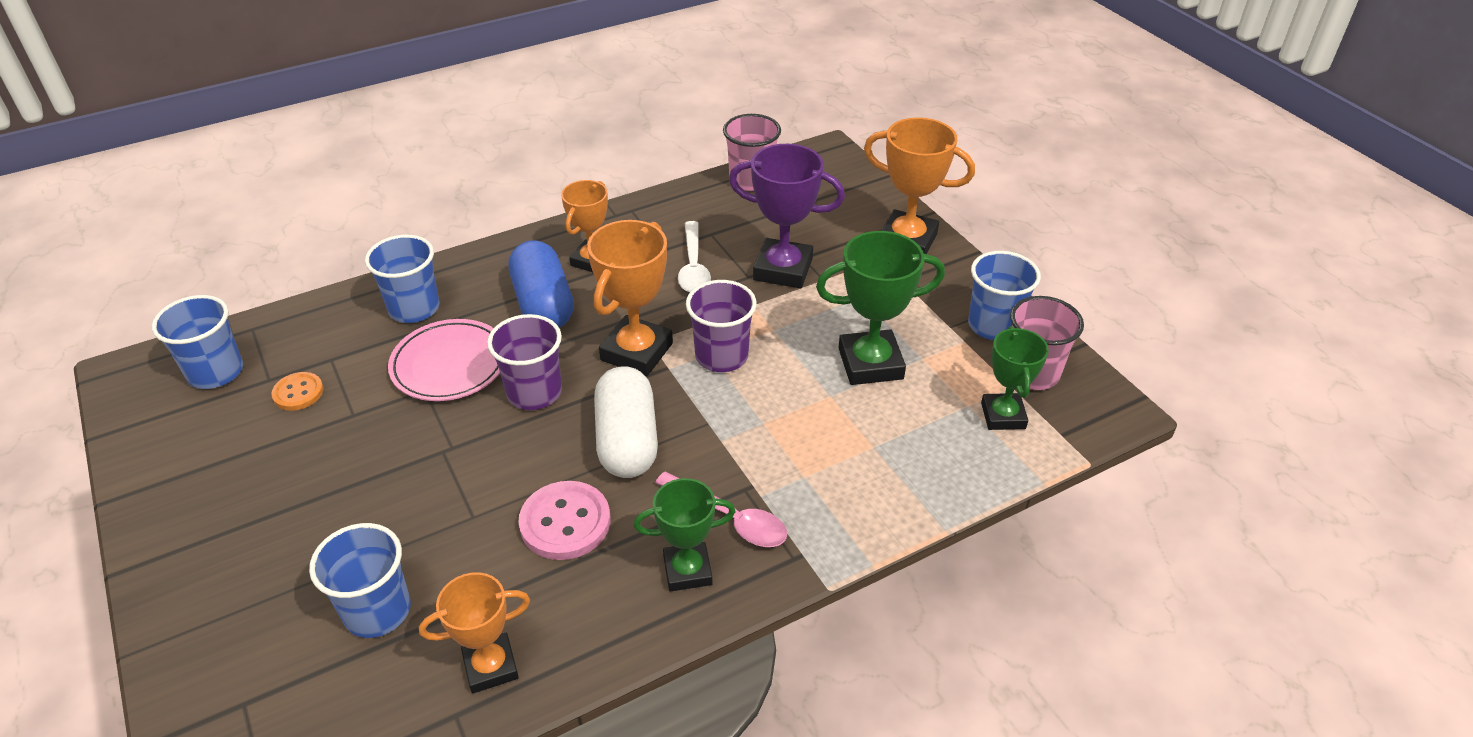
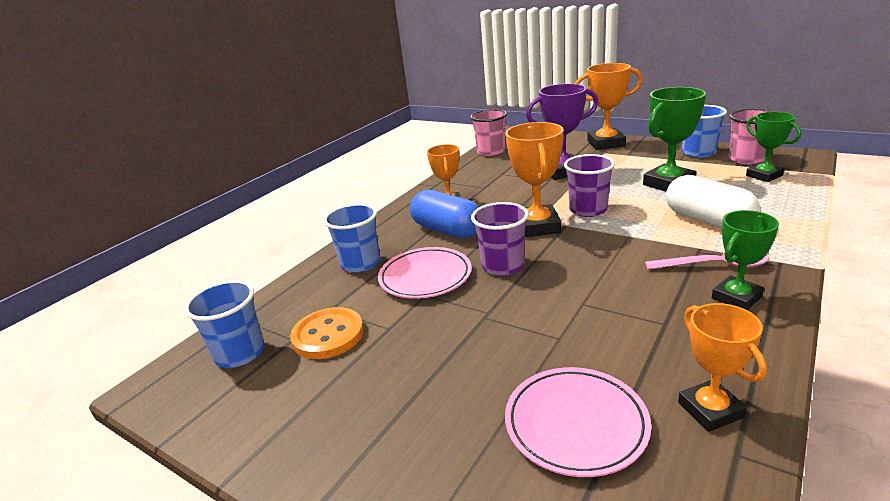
camera: 25 degrees left, 15 degrees down
orange button [271,372,323,411] -> orange button [290,307,364,359], size x1.67
blue cup [309,523,411,638] -> pink plate [505,367,651,477]
orange trophy [419,572,530,693] -> orange trophy turned 60 degrees counterclockwise [678,303,767,432]
pink button [518,481,610,560] -> none
white capsule [594,366,658,478] -> white capsule moved to [666,175,760,228]
white spoon [678,221,711,292] -> none

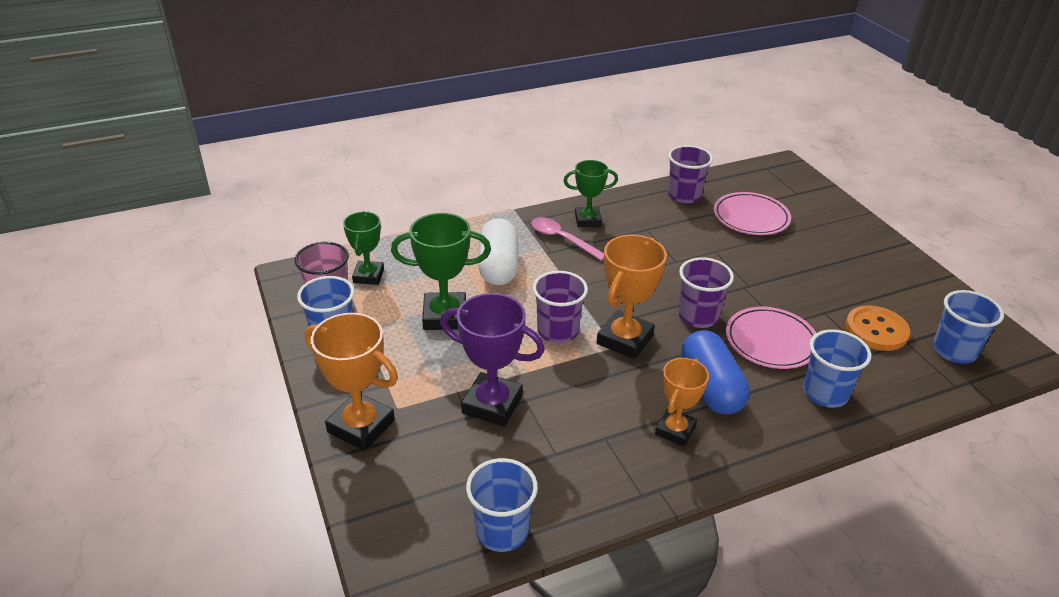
camera: 150 degrees left, 10 degrees up
pink cup [470,109,507,156] -> blue cup [466,458,538,552]
orange trophy [678,303,767,432] -> purple cup [668,145,713,204]

